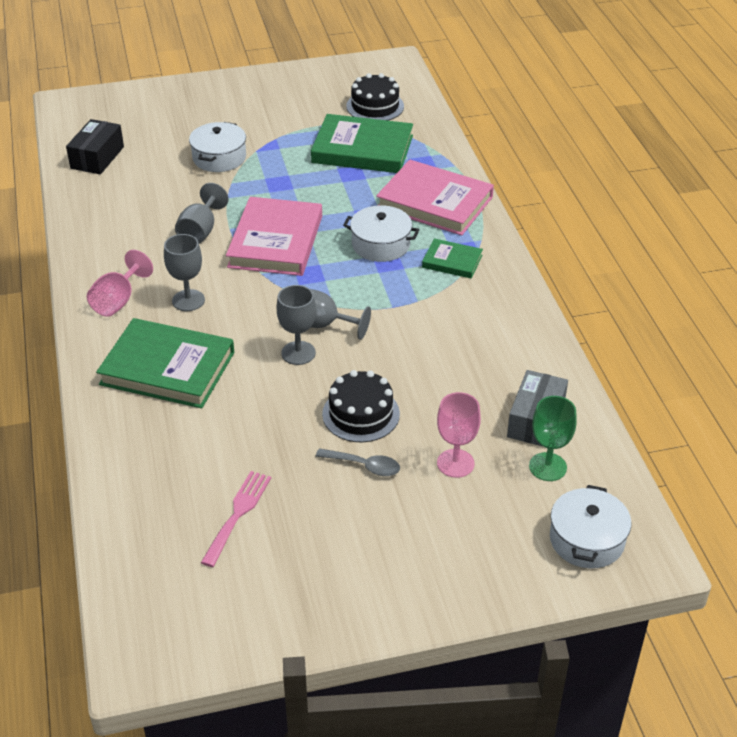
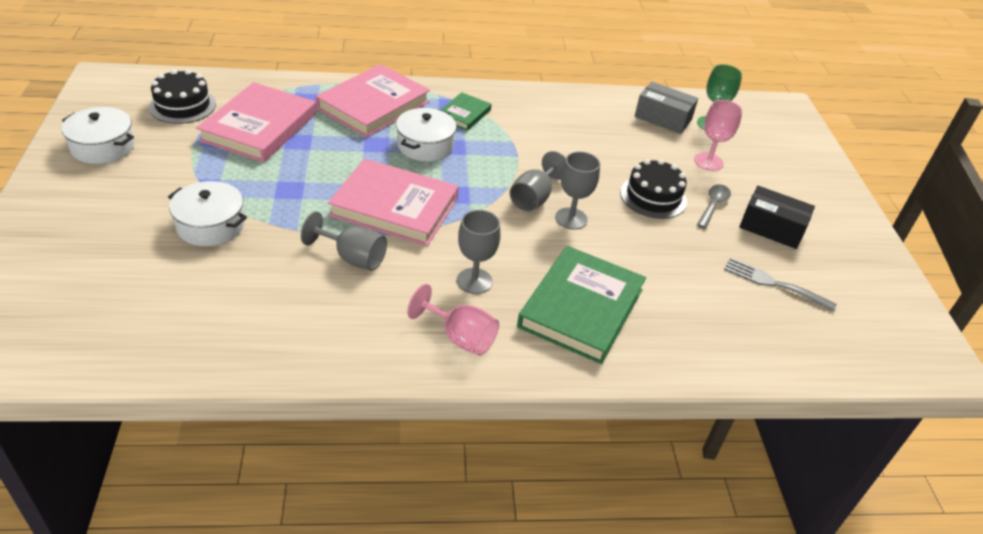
camera: 85 degrees left, 0 degrees up
black box [66,119,124,174] -> black box moved to [739,186,815,249]
pink fork [201,471,271,567] -> grey fork [724,257,837,312]
green book [311,114,413,173] -> pink book [196,82,316,162]
white pot [550,485,631,568] -> white pot moved to [62,107,135,164]

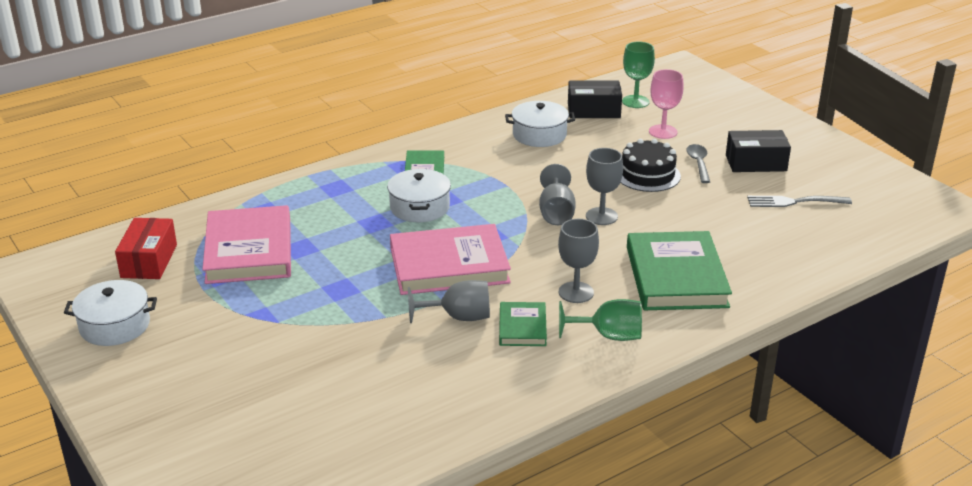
camera: 25 degrees left, 10 degrees down
black cake [149,69,216,124] -> red box [115,218,177,279]
white pot [168,181,247,246] -> white pot moved to [505,101,575,147]
pink book [315,64,430,138] -> none
pink goblet [407,284,499,356] -> green goblet [559,299,642,341]
grey box [634,82,698,134] -> black box [568,81,622,118]
none -> green book [499,302,547,346]

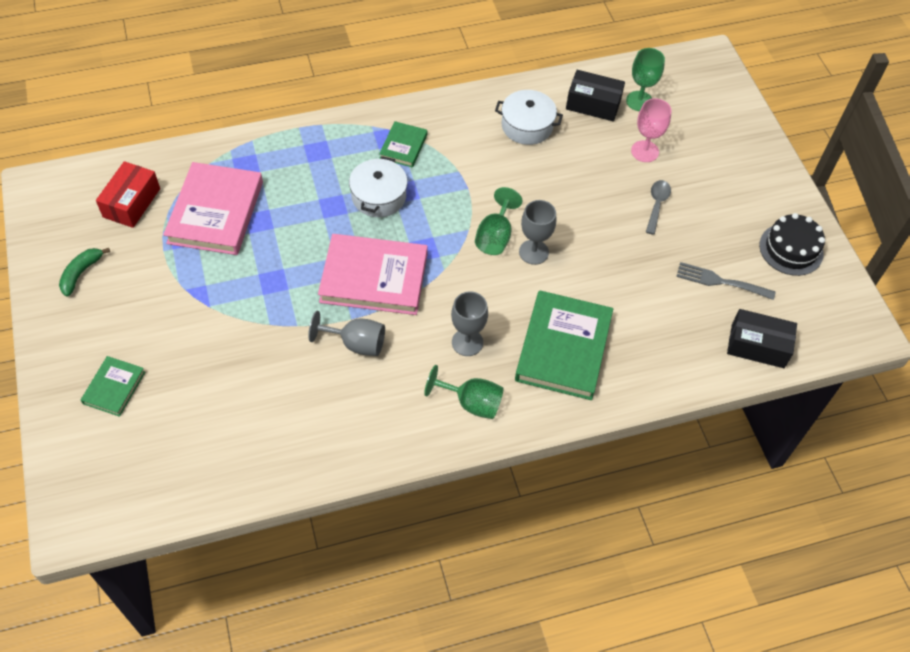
camera: 15 degrees right, 25 degrees up
white pot [64,280,157,346] -> green banana [59,248,110,297]
green book [499,302,547,346] -> green book moved to [81,356,145,417]
grey goblet [539,164,576,225] -> green goblet [475,187,522,255]
black cake [620,139,681,192] -> black cake moved to [759,213,825,276]
black box [726,130,791,172] -> black box moved to [727,309,797,368]

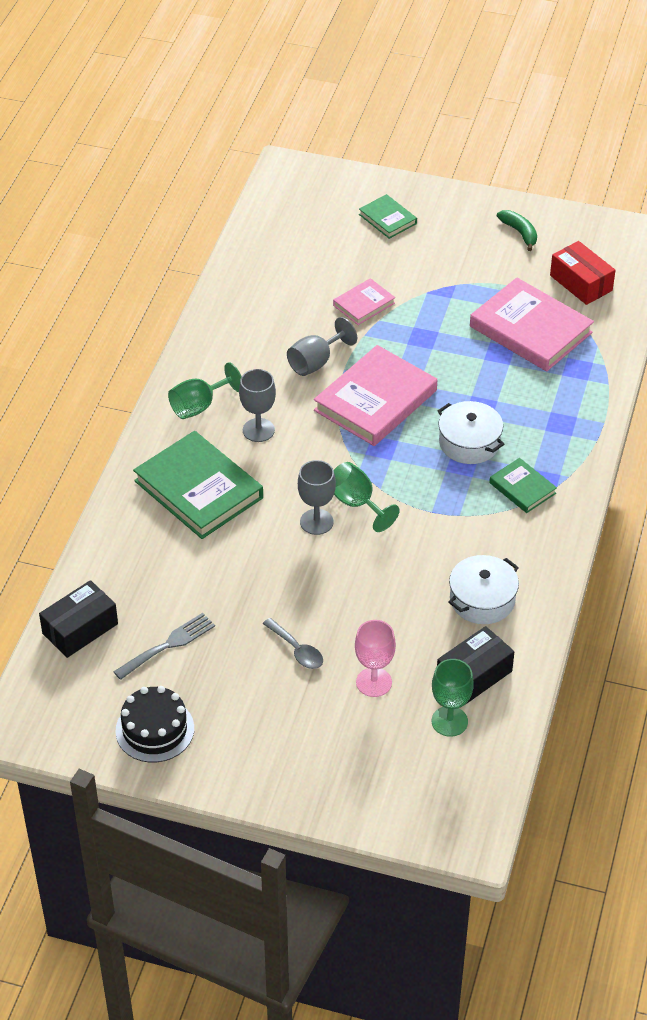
camera: 125 degrees right, 10 degrees down
none -> pink book [333,278,395,325]

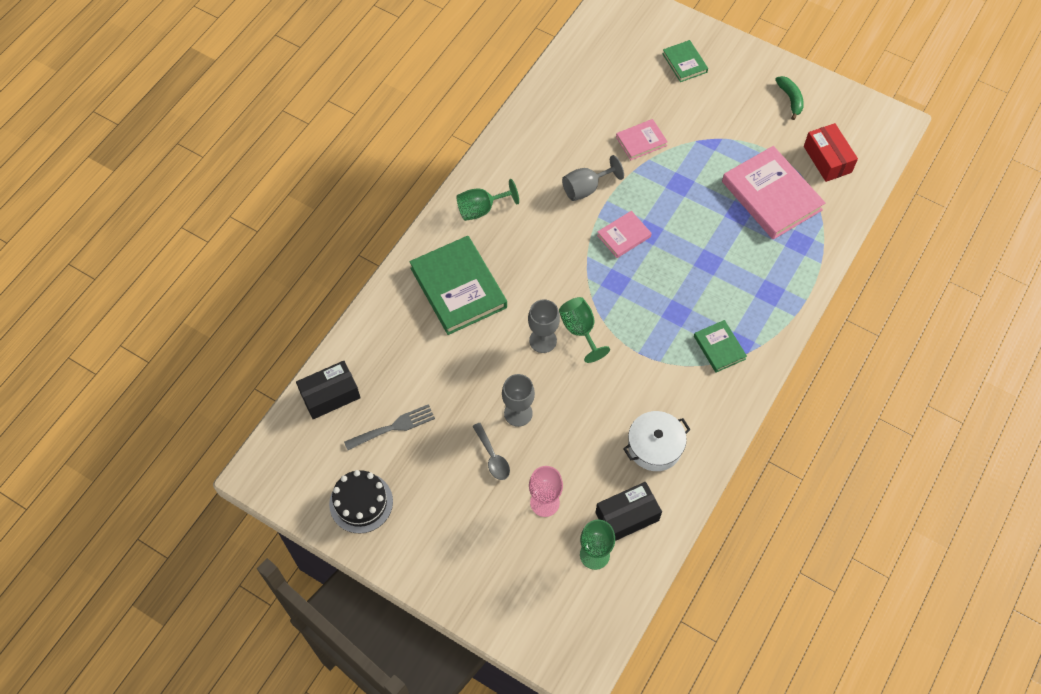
camera: 15 degrees right, 15 degrees up
grey goblet [239,369,276,442] -> grey goblet moved to [502,374,535,427]
pink book [314,345,437,446] -> pink book [597,211,652,258], size x0.51
white pot [438,401,504,464] -> none

